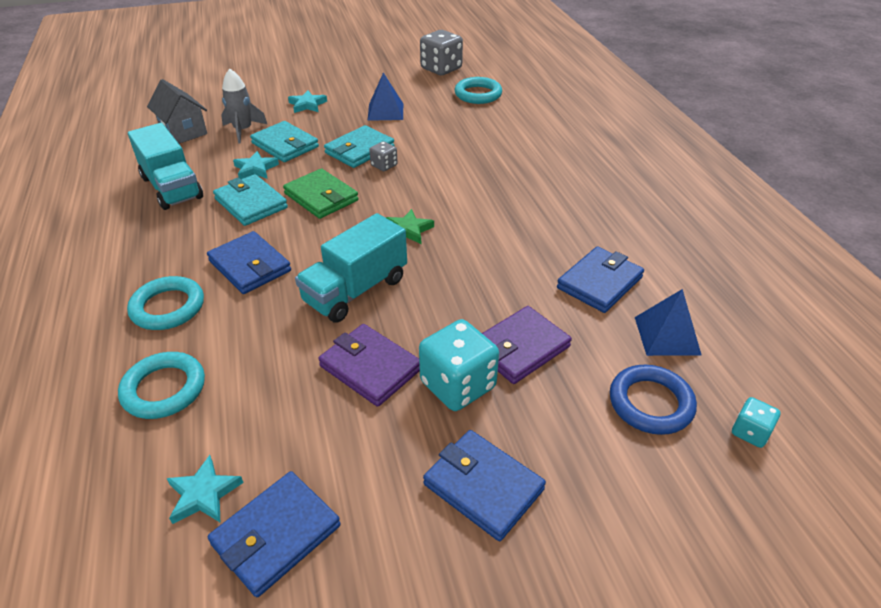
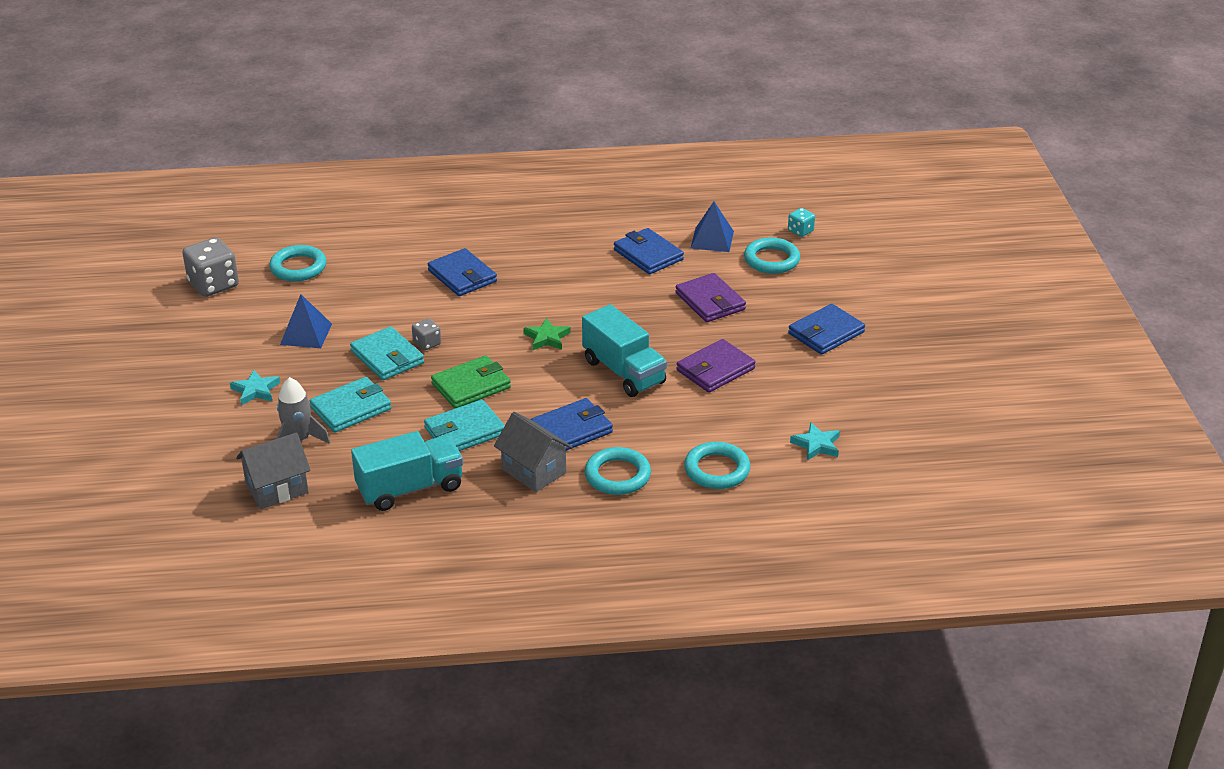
camera: 80 degrees left, 5 degrees down
blue wallet [208,471,341,597] -> blue wallet moved to [427,248,497,296]
turquoise star [233,151,279,179] -> none
turquoise dice [419,319,499,411] -> none
blue ring [610,365,697,435] -> turquoise ring [744,238,800,274]
none -> grey house [494,412,572,492]

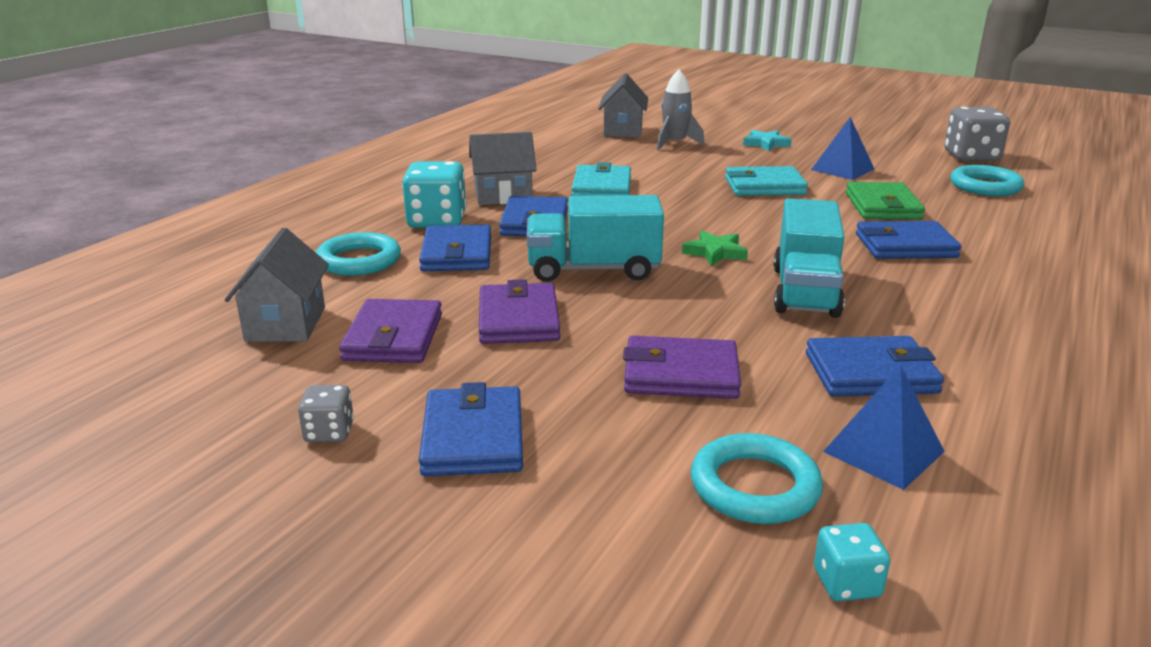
camera: 125 degrees right, 10 degrees down
turquoise wallet [310,377,391,432] -> none
turquoise truck [351,431,463,511] -> turquoise truck moved to [773,198,845,318]
grey dice [412,318,441,351] -> grey dice moved to [298,385,354,442]
green wallet [431,355,511,408] -> green wallet moved to [846,182,925,220]
turquoise ring [585,447,651,495] -> turquoise dice [402,161,466,228]
turquoise star [790,422,840,461] -> grey house [225,228,329,342]
none -> purple wallet [339,299,442,363]
none -> blue wallet [419,224,491,271]

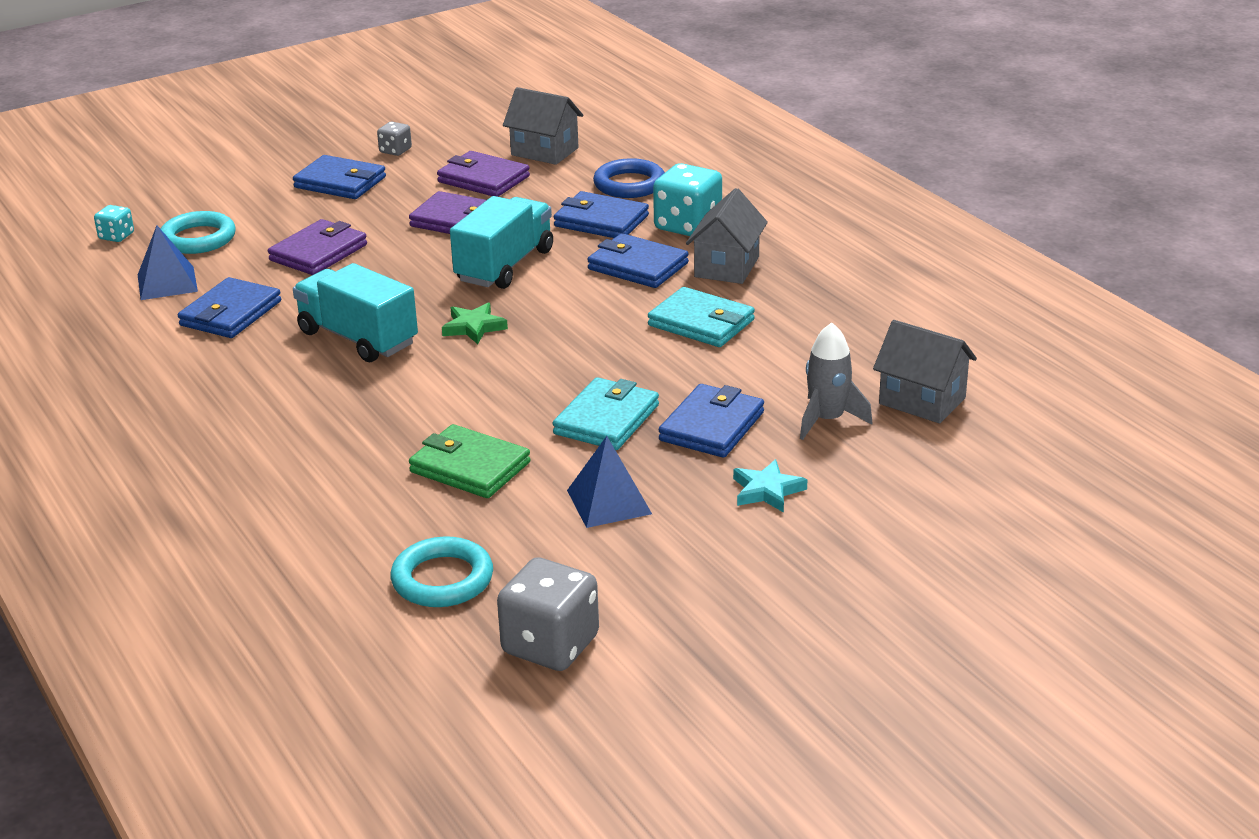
camera: 120 degrees right, 5 degrees up
turquoise ring [316,232,401,276] -> blue ring [593,158,665,198]
blue wallet [856,221,961,259] -> blue wallet moved to [659,384,764,458]

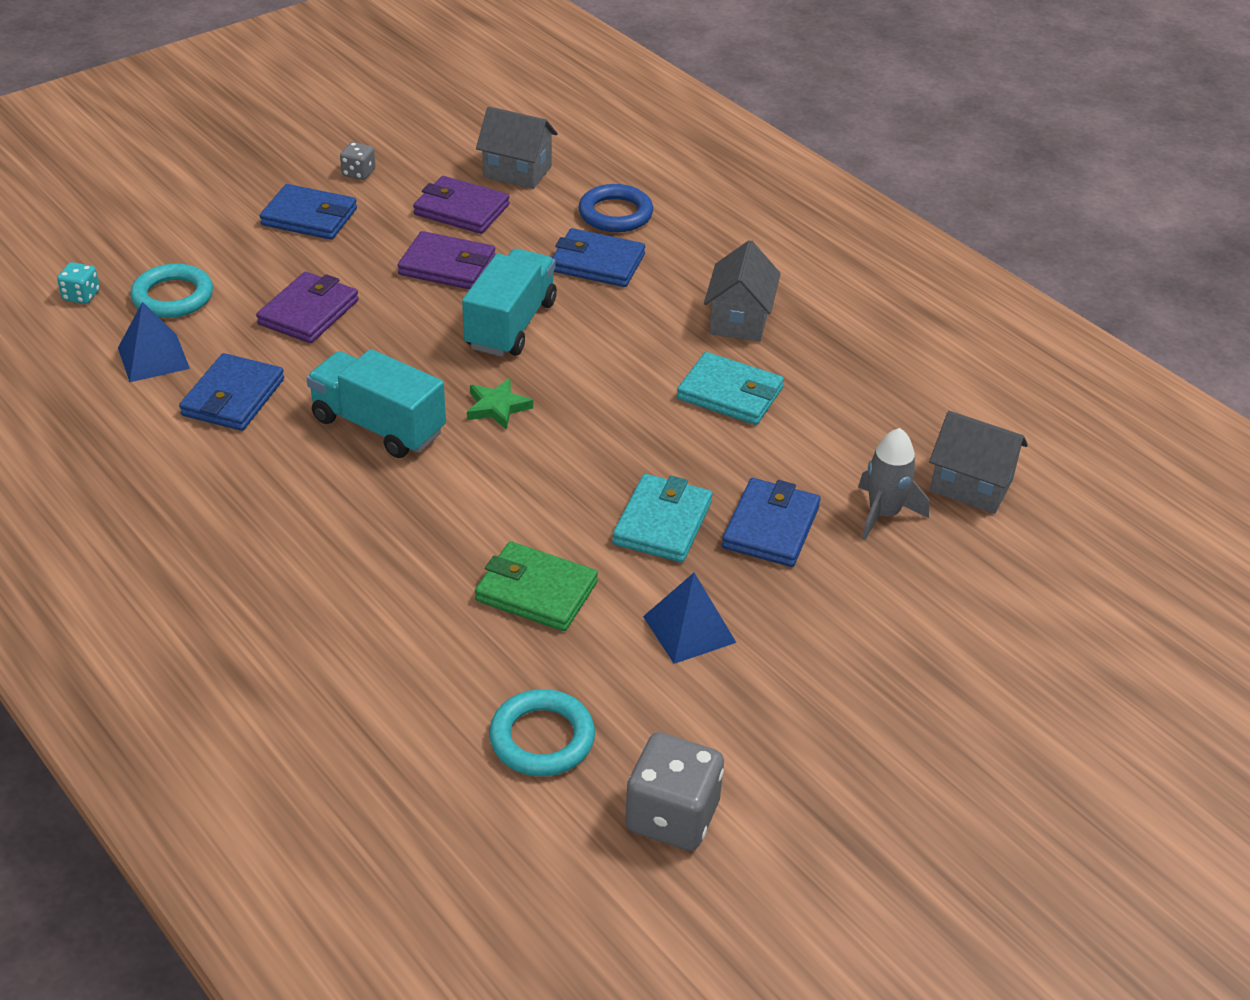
camera: 10 degrees left, 10 degrees up
blue wallet [587,233,689,288] -> none
turquoise dice [653,163,722,236] -> none
turquoise star [733,459,807,513] -> none

